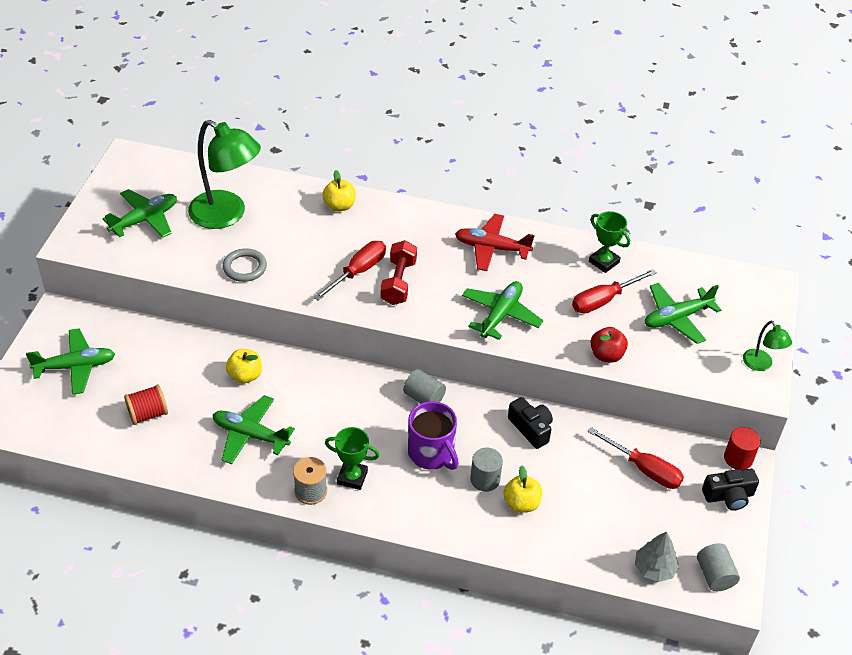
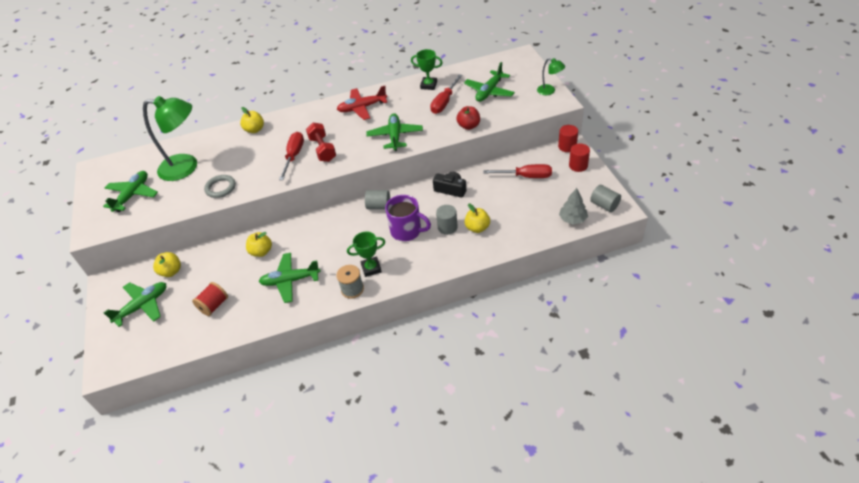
camera: 25 degrees left, 0 degrees up
black camera [702,469,759,511] -> red cylinder [569,143,590,172]
none -> yellow apple [153,252,181,277]

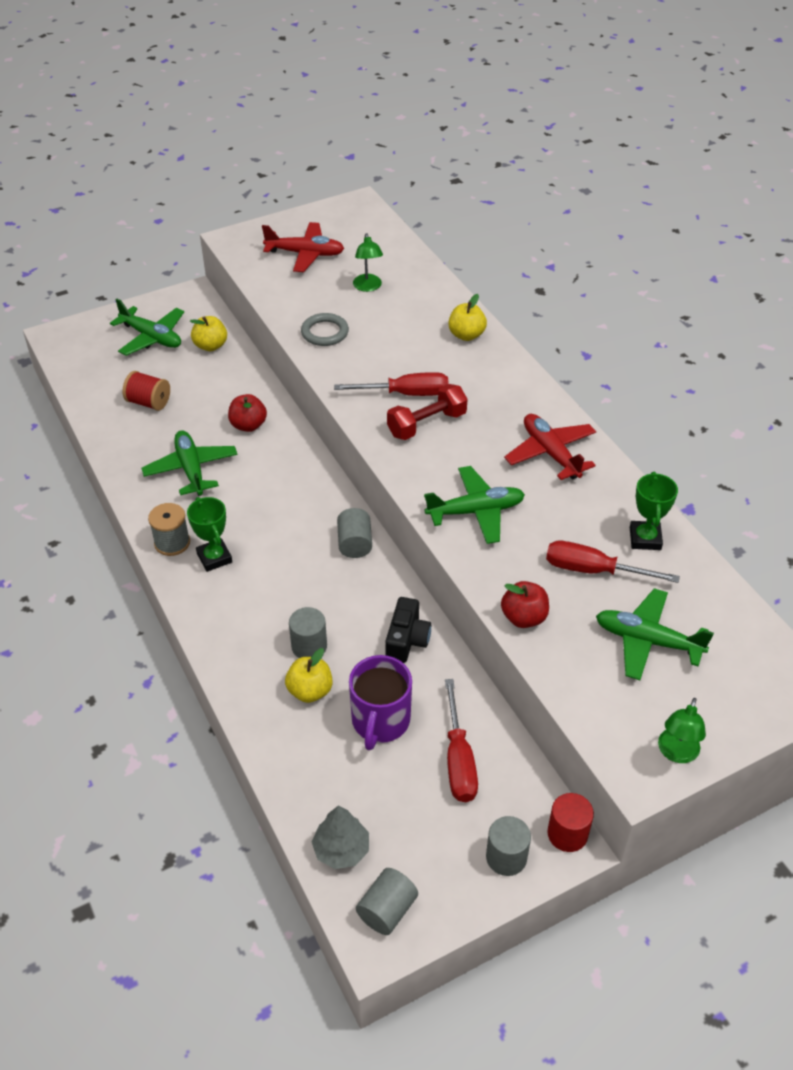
camera: 75 degrees right, 0 degrees up
green plane [103,171,158,212] -> red plane [262,222,344,272]
green lamp [143,96,197,181] -> green lamp [353,233,383,292], size x0.47
yellow apple [246,232,272,257] -> red apple [228,394,267,432]
purple mug [385,195,431,241] -> purple mug moved to [349,655,412,750]
red cylinder [569,143,590,172] -> grey cylinder [486,816,531,876]

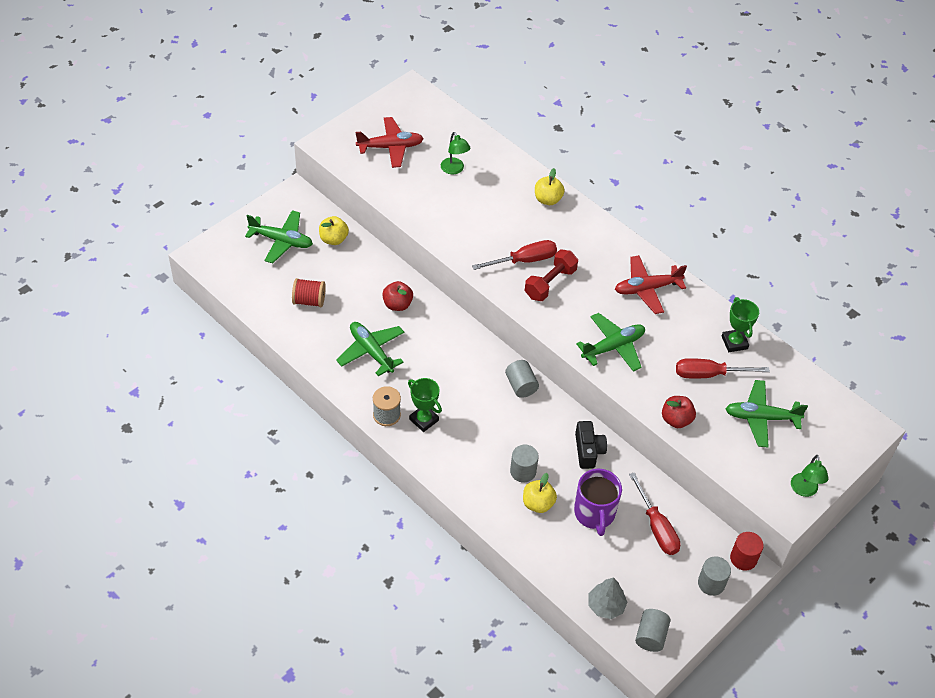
camera: 20 degrees left, 5 degrees up
grey ring [301,313,349,346] -> none
red plane [504,414,596,480] -> red plane turned 60 degrees counterclockwise [615,255,687,314]

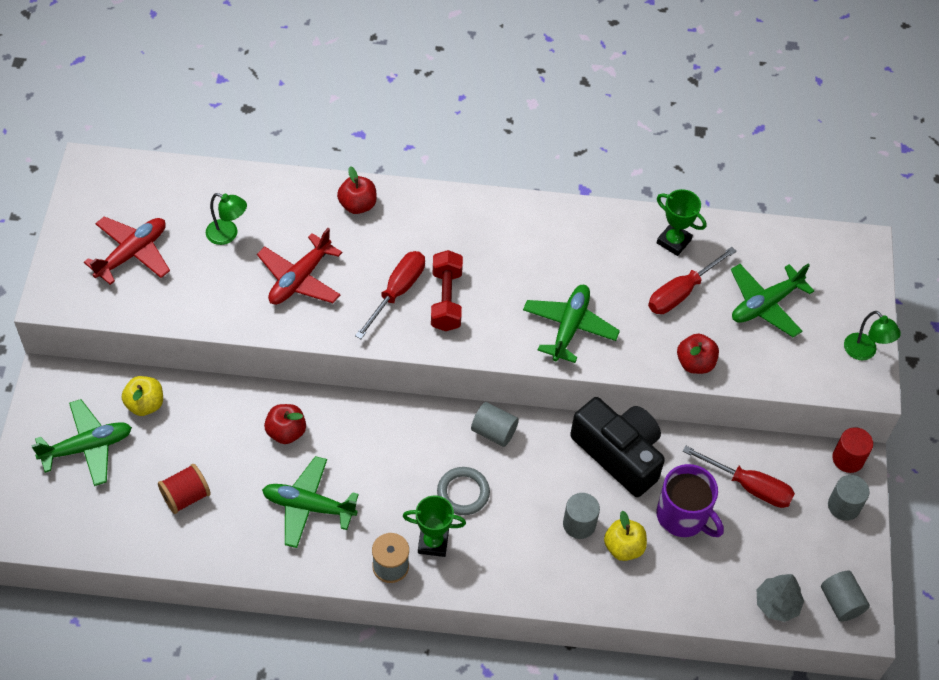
camera: 40 degrees left, 5 degrees up
yellow apple [535,168,565,205] -> red apple [337,166,377,214]
black camera [575,421,607,469] -> black camera [570,397,665,497], size x1.76
red plane [615,255,687,314] -> red plane moved to [257,228,342,305]
none -> grey ring [437,467,490,515]

